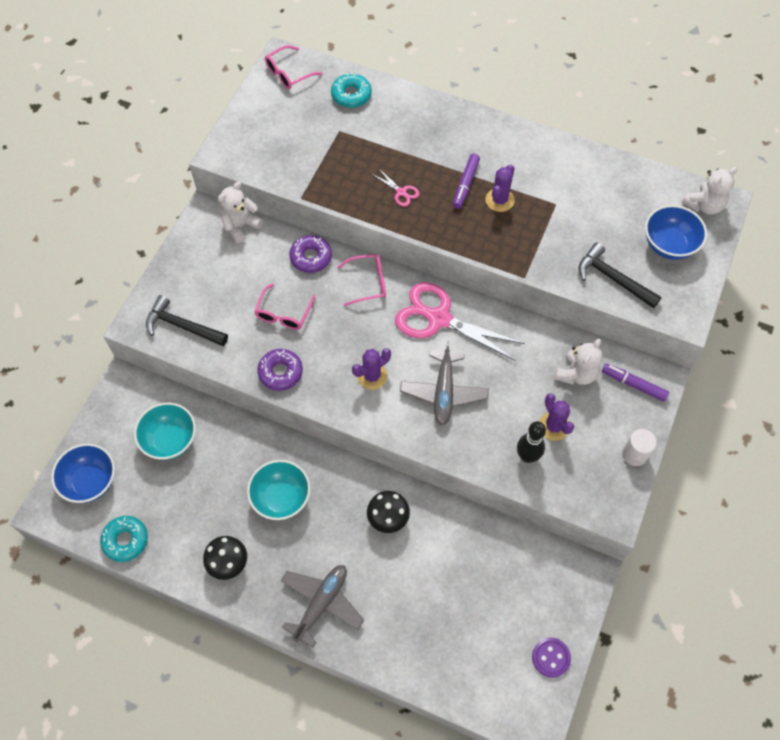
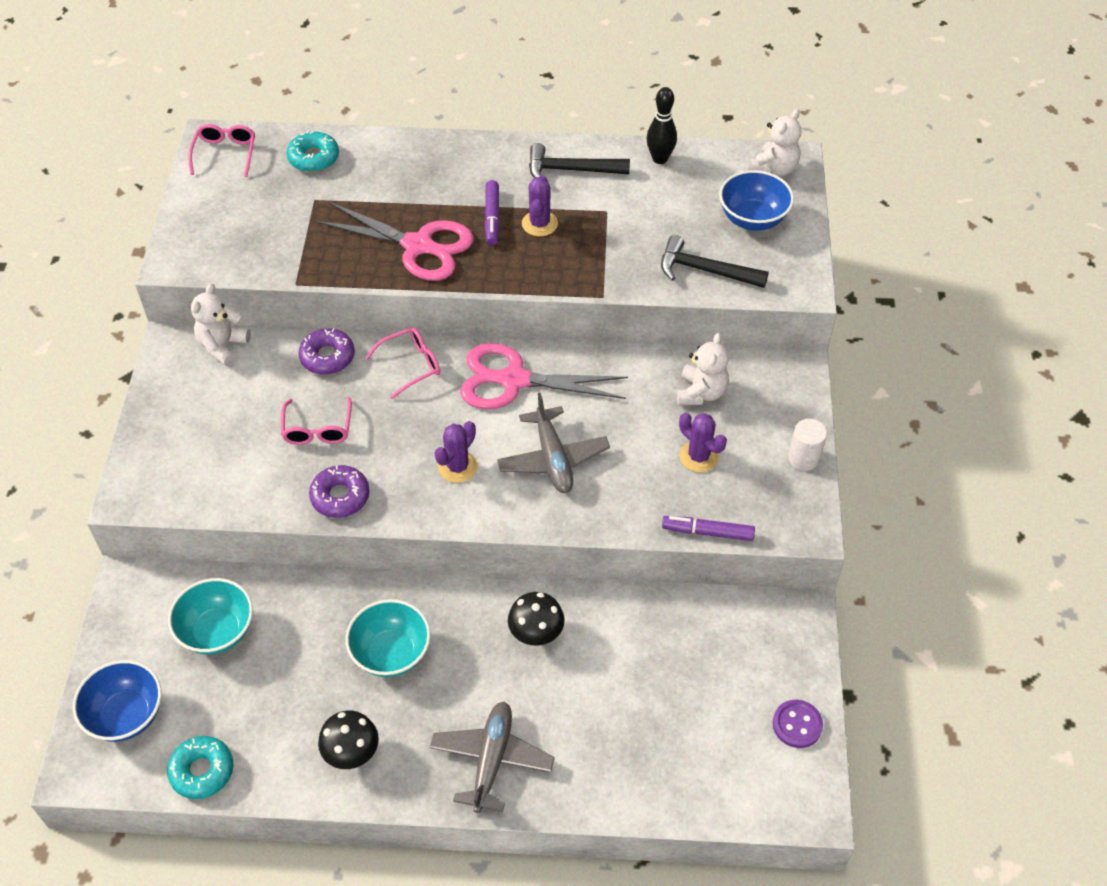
camera: 20 degrees left, 10 degrees down
black hammer [146,295,228,346] -> black hammer moved to [529,143,630,178]
pink glasses [265,45,323,89] -> pink glasses turned 150 degrees clockwise [188,124,255,177]
pink scissors [372,169,420,207] -> pink scissors [315,202,473,281], size x2.39
black bowling pin [517,421,546,463] -> black bowling pin moved to [647,87,677,164]
purple marker [602,363,669,402] -> purple marker moved to [662,516,755,541]

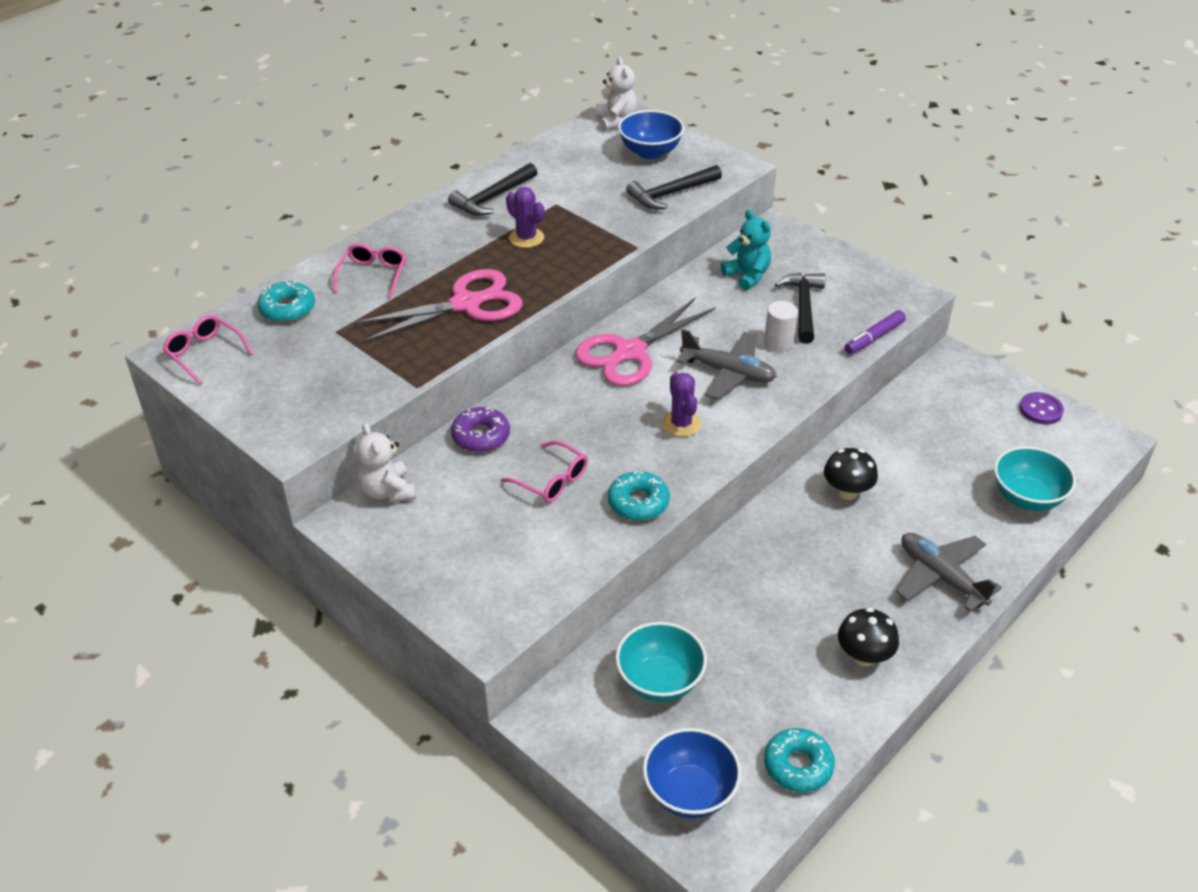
camera: 50 degrees left, 10 degrees down
purple donut [309,465,370,518] -> turquoise donut [608,471,670,521]
turquoise bowl [345,599,431,677] -> turquoise bowl moved to [994,446,1076,511]
pink glasses [366,327,440,399] -> pink glasses moved to [333,243,406,299]
purple marker [485,180,500,246] -> none
black bowling pin [647,87,677,164] -> none
white teddy bear [677,333,729,405] -> turquoise teddy bear [721,210,771,290]
purple cactus [679,413,727,472] -> black hammer [775,273,826,344]
white cylinder [788,419,827,471] -> white cylinder moved to [764,301,798,352]

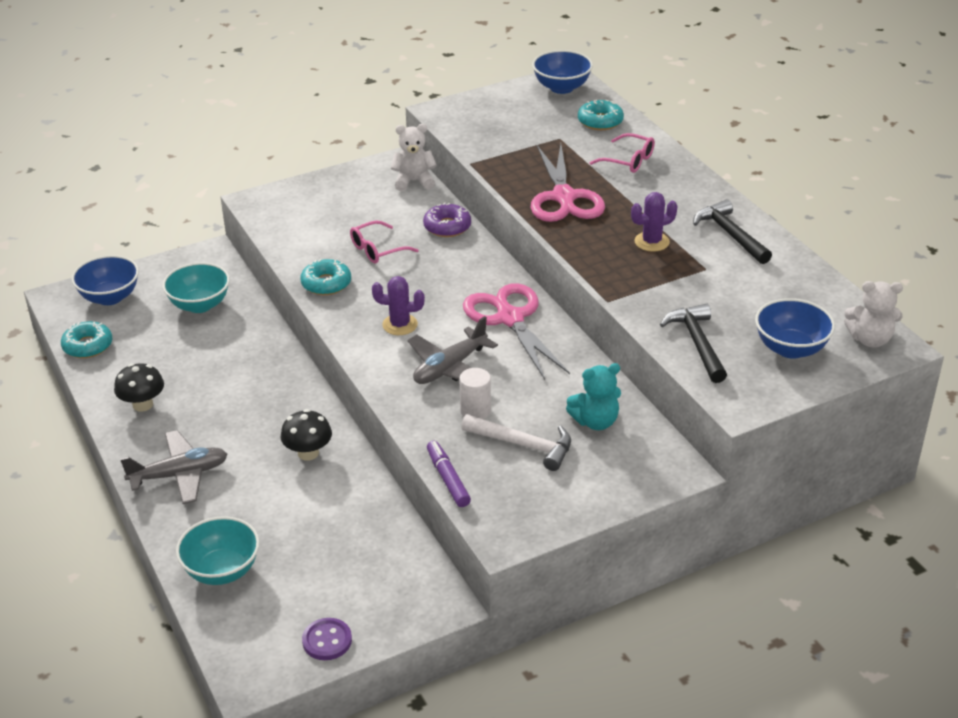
camera: 110 degrees right, 5 degrees down
pink glasses [162,315,253,385] -> blue bowl [532,50,593,94]
black hammer [775,273,826,344] -> white hammer [461,414,571,471]

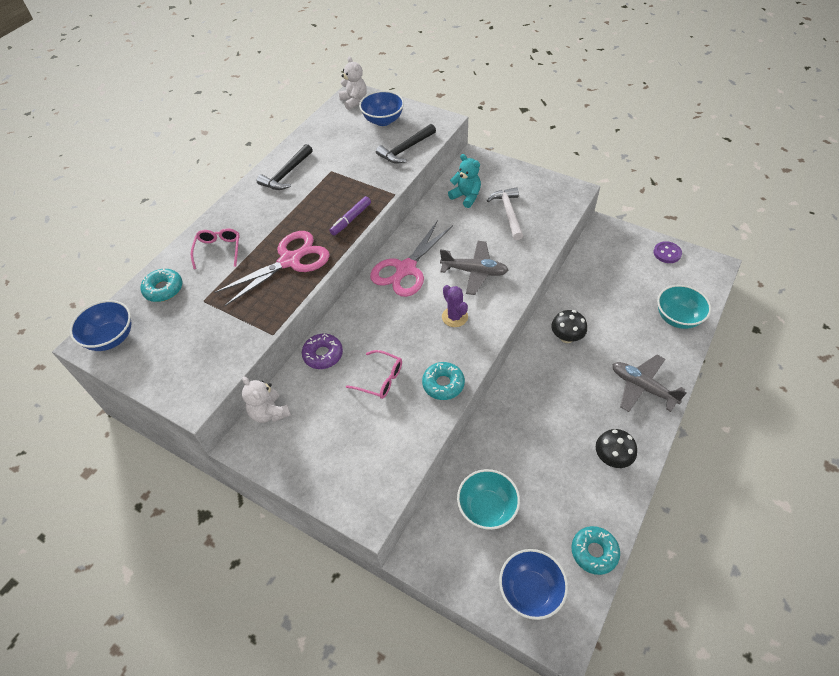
camera: 120 degrees left, 15 degrees up
purple marker [427,441,471,507] -> purple marker moved to [329,196,371,235]
white cylinder [459,368,491,419] -> none
purple cactus [631,192,678,252] -> none

